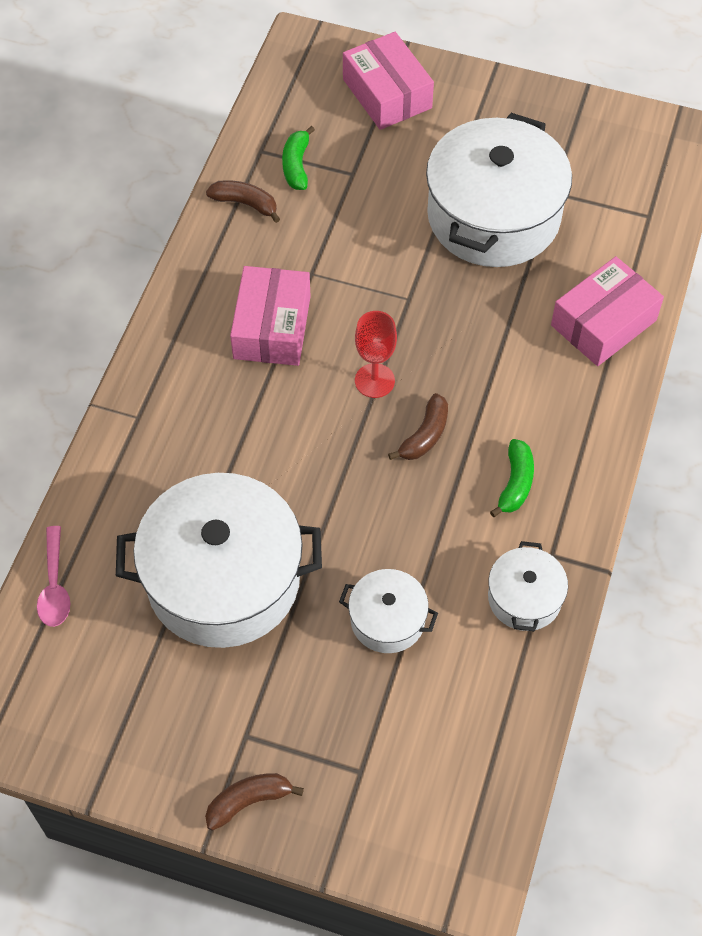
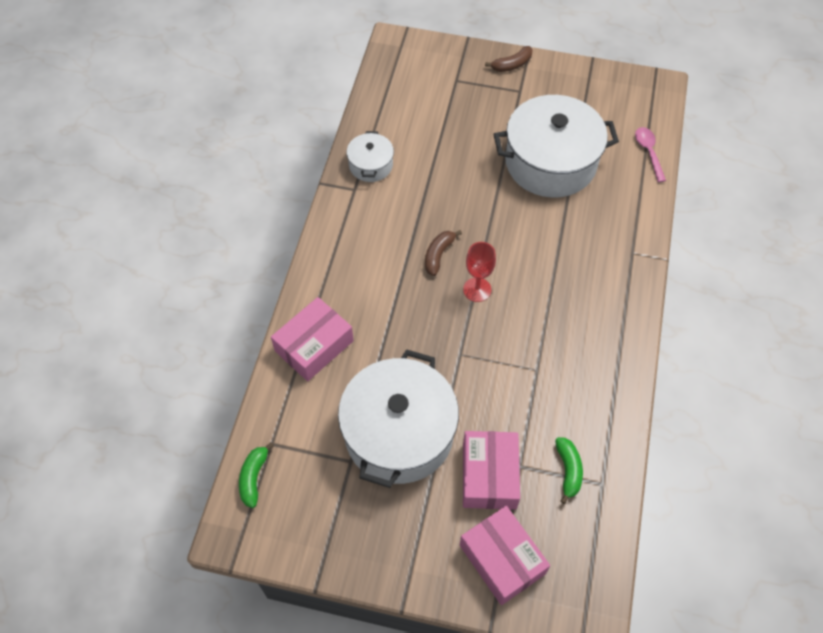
camera: 175 degrees right, 0 degrees up
brown banana [206,180,280,223] -> none
pink box [230,266,311,366] -> pink box moved to [463,431,520,510]
white pot [339,569,438,653] -> none
green banana [490,439,534,517] -> green banana moved to [239,442,274,508]

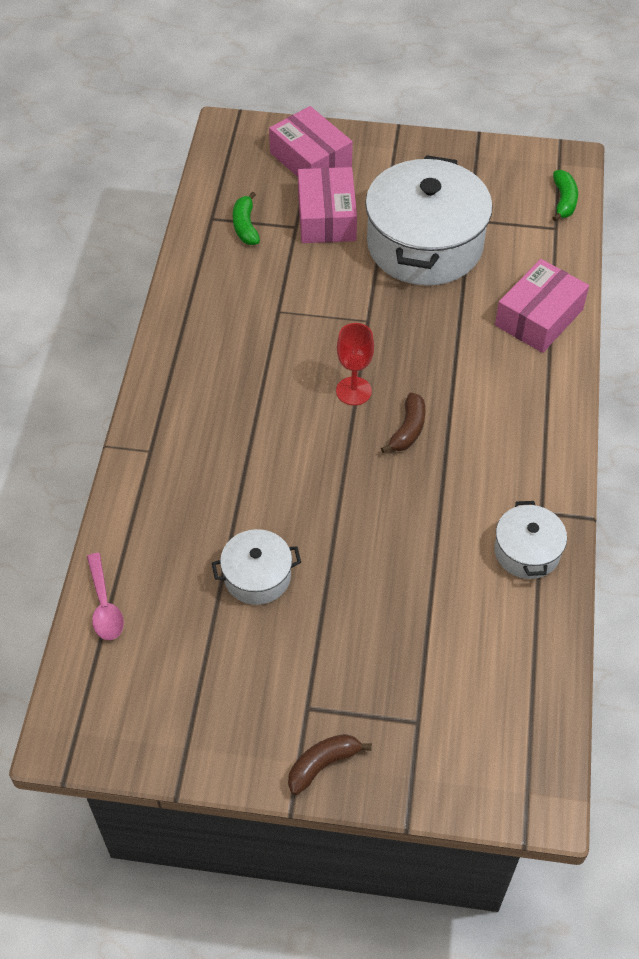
camera: 175 degrees right, 5 degrees down
white pot [493,95,619,198] -> white pot [212,529,301,605], size x0.48

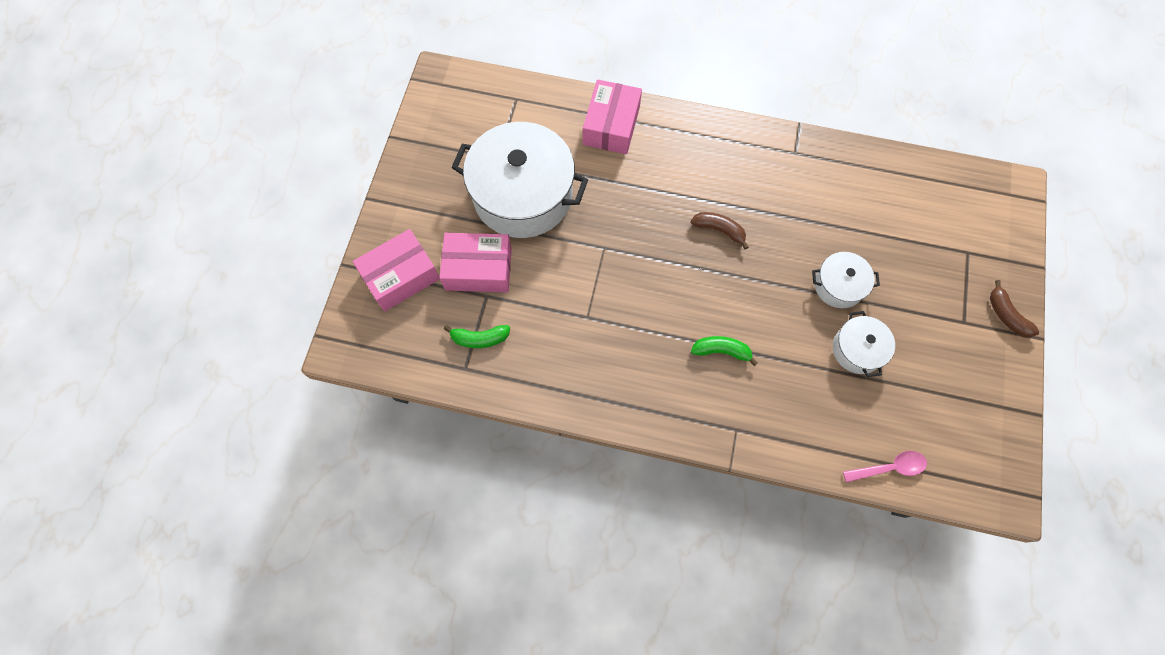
camera: 85 degrees left, 15 degrees up
red goblet [336,323,374,405] -> none
white pot [494,501,567,579] -> white pot moved to [812,252,880,308]
pink box [495,259,589,353] -> pink box turned 60 degrees clockwise [583,79,642,154]
green banana [552,170,578,222] -> green banana moved to [691,336,758,366]

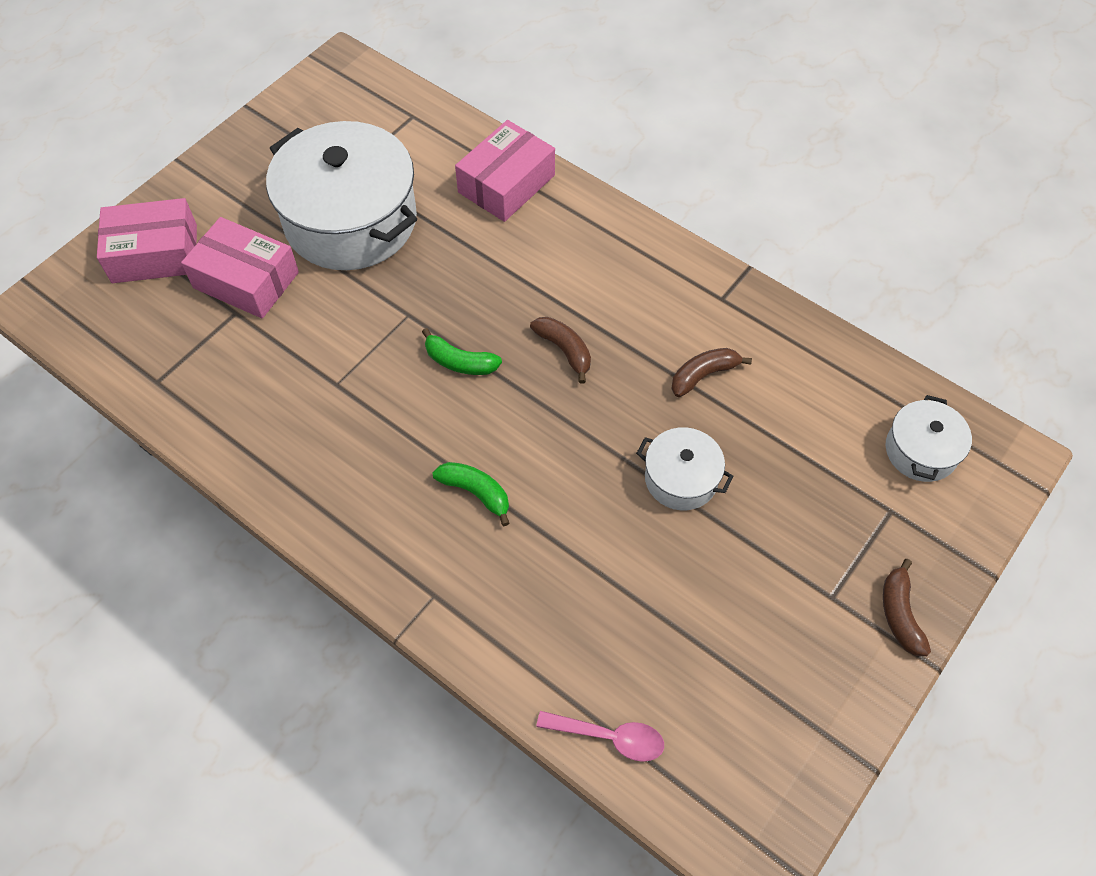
camera: 25 degrees right, 10 degrees down
green banana [444,325,510,348] -> green banana moved to [422,328,502,375]
white pot [833,311,895,377] -> white pot moved to [885,395,972,482]
none -> brown banana [672,348,752,397]

